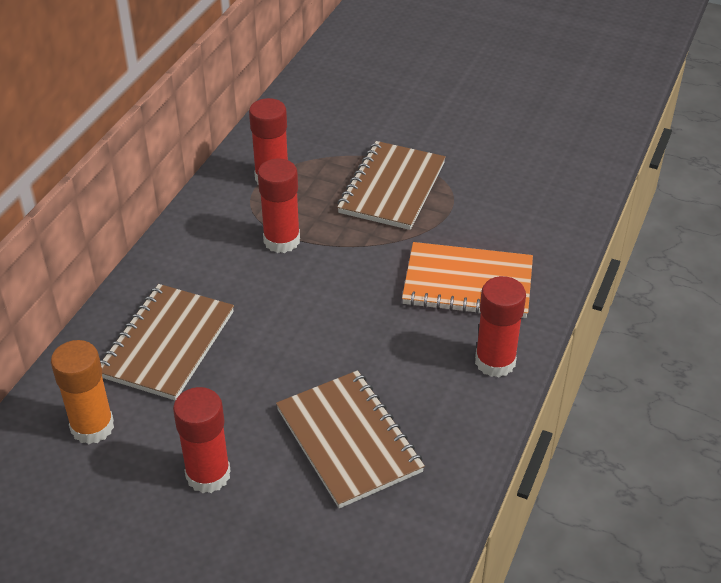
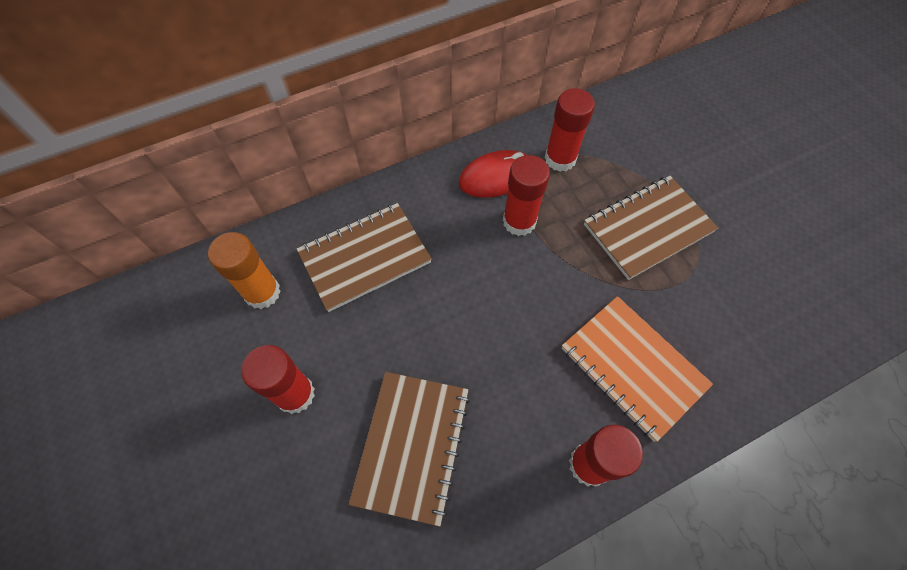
camera: 40 degrees right, 20 degrees up
none -> red mouse [459,150,526,198]

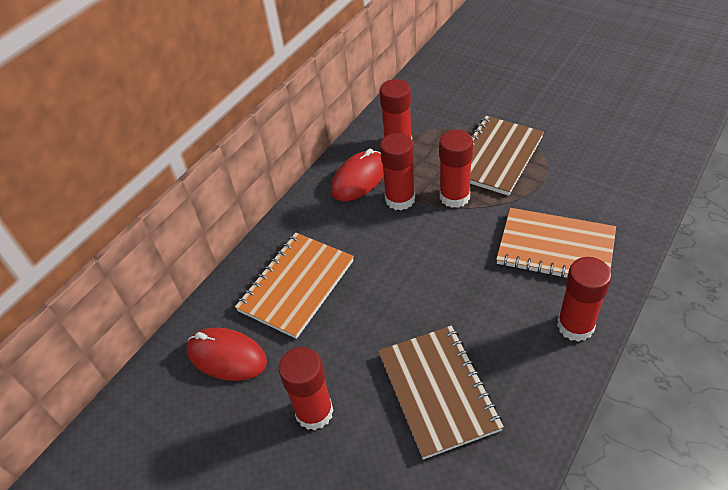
camera: 25 degrees left, 15 degrees down
orange glue stick [208,232,281,309] -> red mouse [187,327,267,381]
brown notebook [297,203,432,312] -> orange notebook [235,233,354,339]
none -> red glue stick [439,130,473,208]

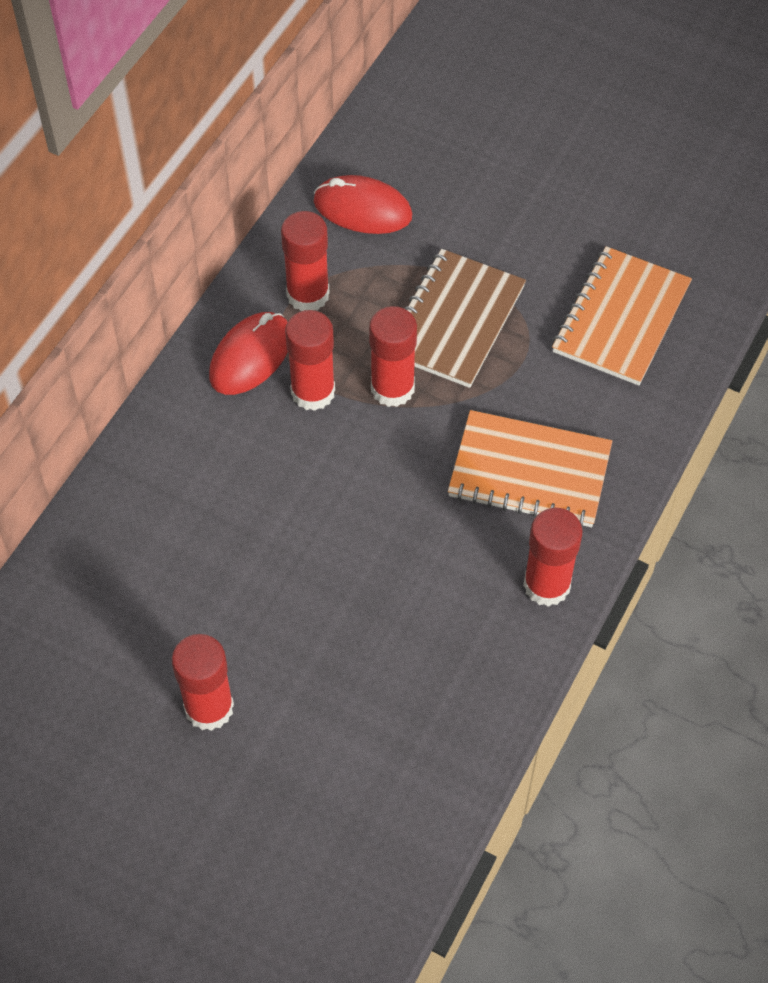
camera: 10 degrees left, 10 degrees up
red mouse [187,327,267,381] -> red mouse moved to [314,175,412,234]
orange notebook [235,233,354,339] -> orange notebook moved to [552,246,692,386]
brown notebook [378,326,504,460] -> none

